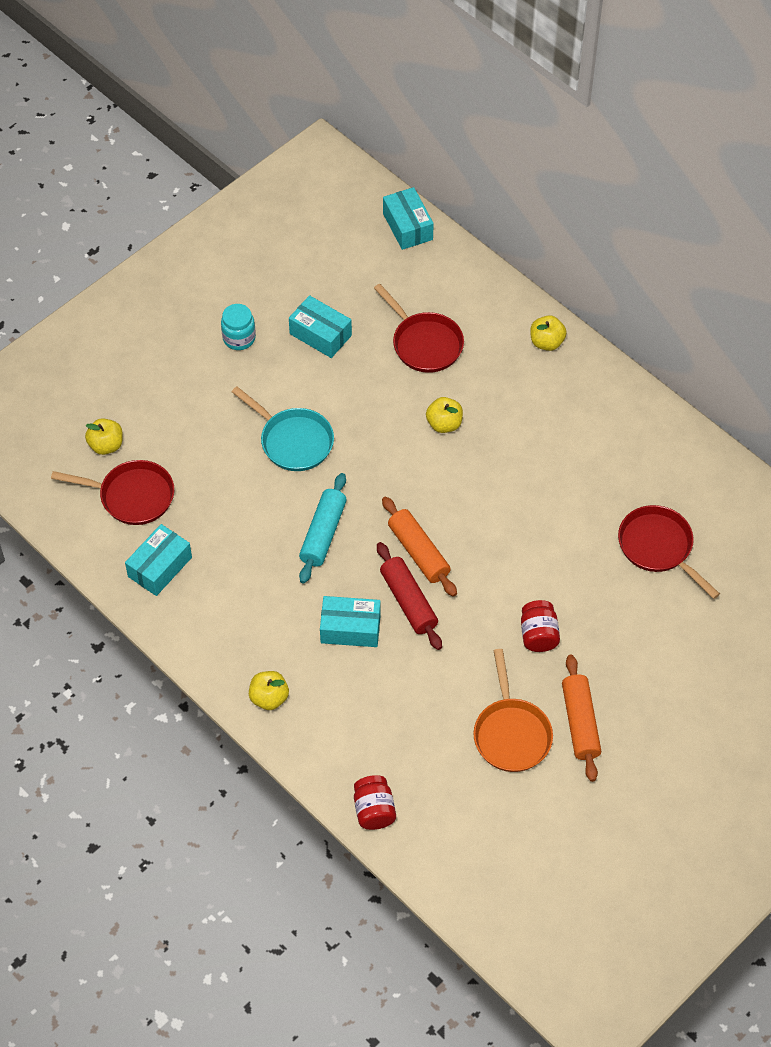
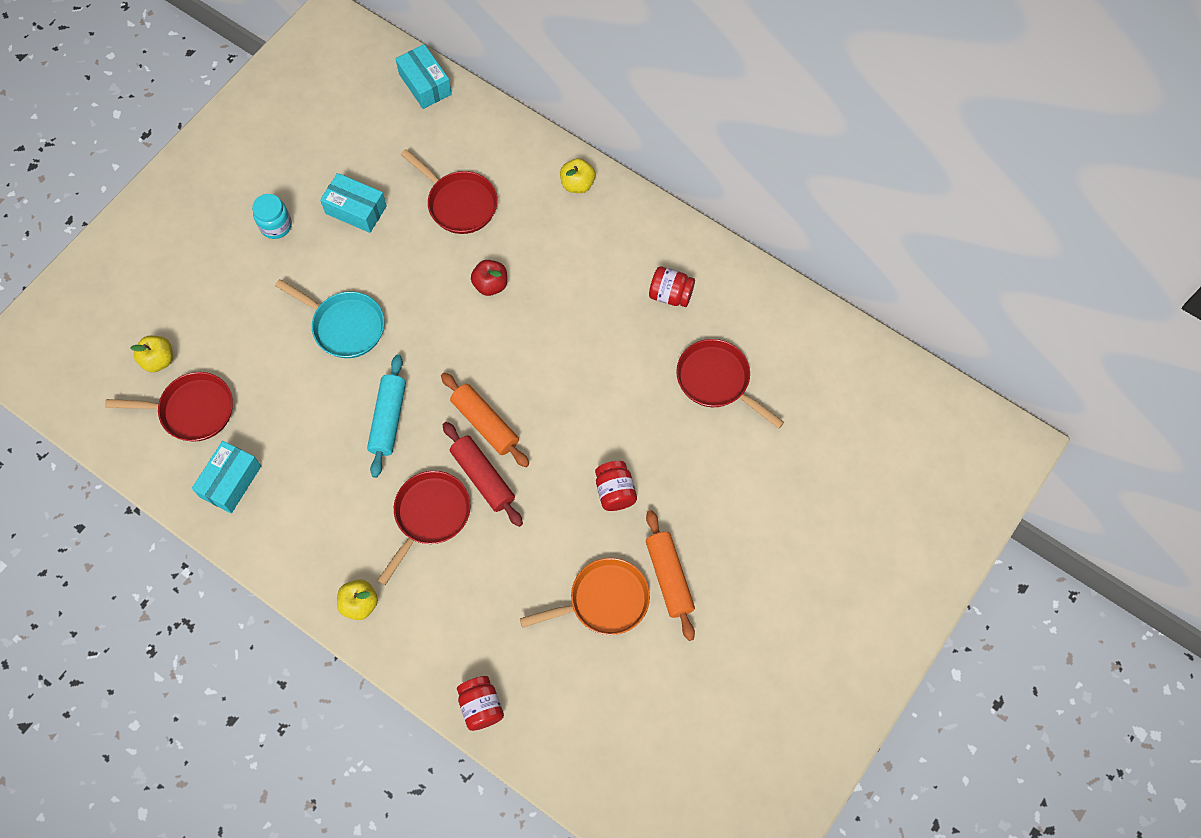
camera: 10 degrees left, 10 degrees up
turquoise box [320,596,381,647] -> red pan [377,471,471,585]
yellow apple [426,397,463,433] -> red apple [471,260,507,296]
orange pan [473,649,553,772] -> orange pan turned 90 degrees counterclockwise [520,558,650,635]
none -> red jar [649,266,695,307]

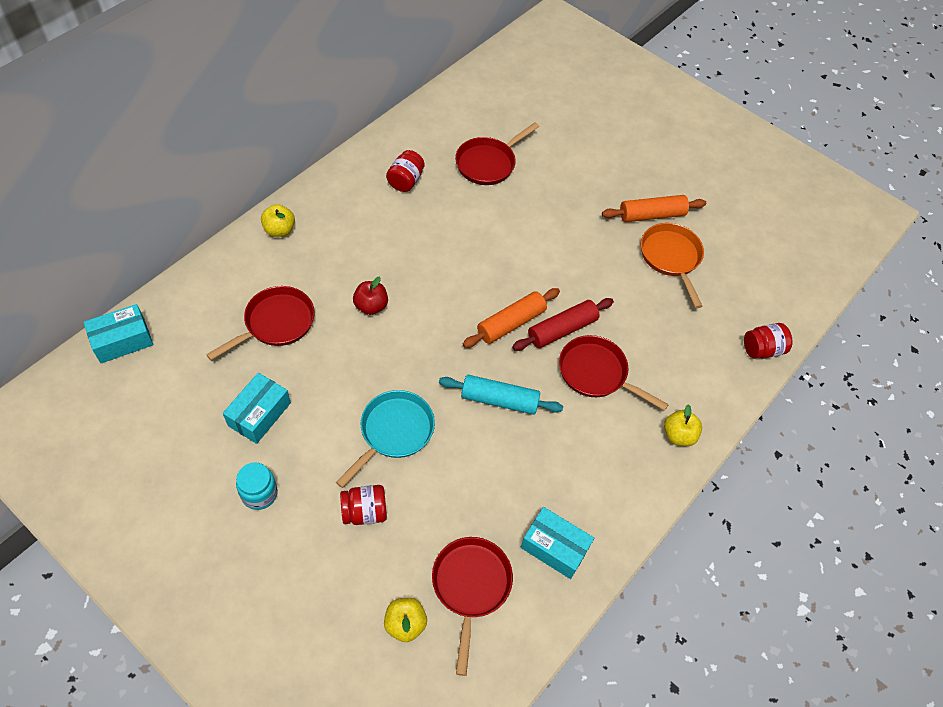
camera: 90 degrees left, 10 degrees down
red jar [595,461,637,511] -> red jar moved to [340,485,387,525]

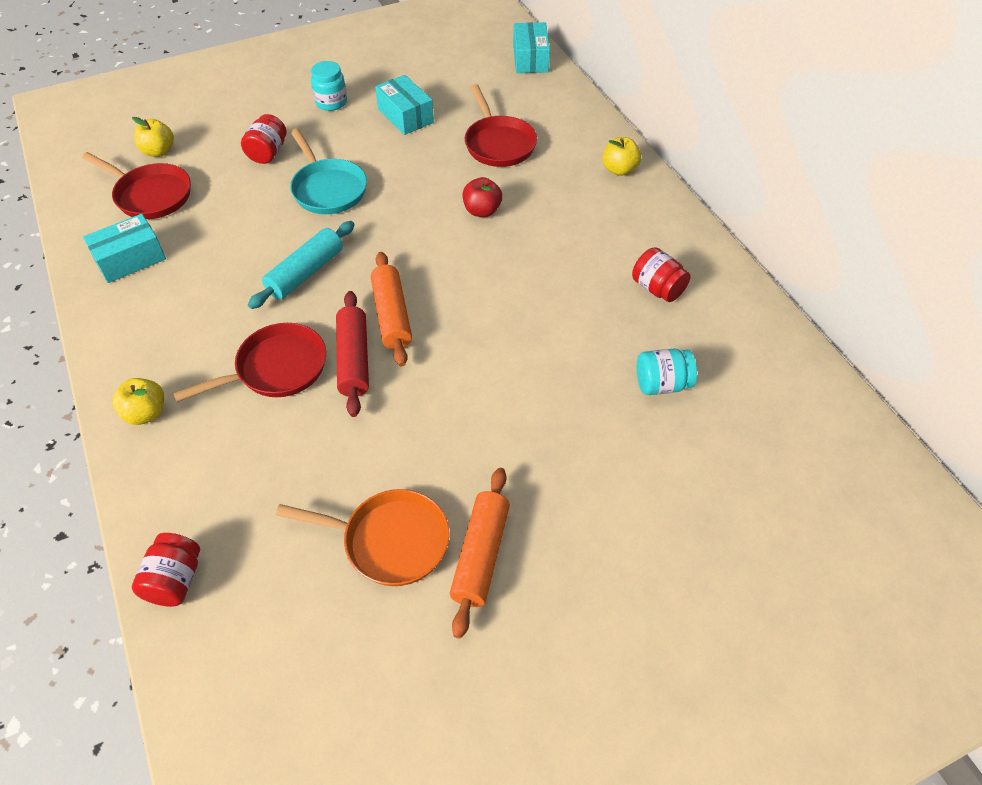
camera: 120 degrees right, 5 degrees down
red pan [455,122,539,185] -> turquoise jar [637,348,697,395]

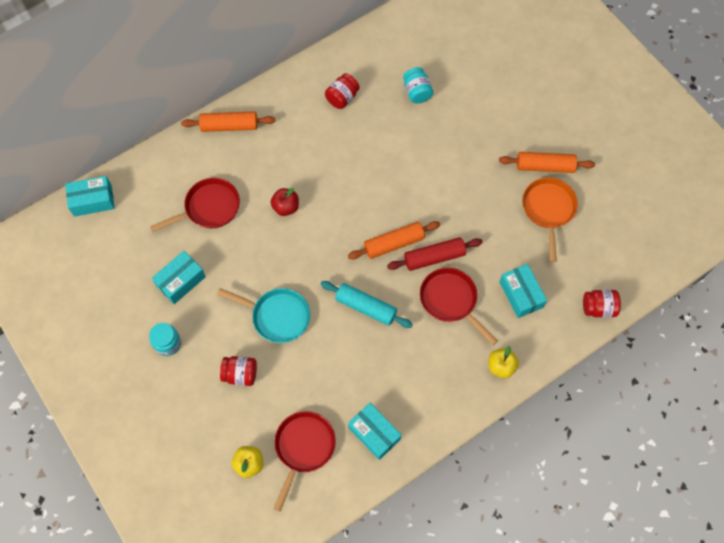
camera: 100 degrees left, 15 degrees up
turquoise pan [290,129,367,214] -> turquoise pan turned 60 degrees clockwise [217,288,310,343]
yellow apple [603,137,641,176] -> orange rolling pin [181,111,275,132]
none -> turquoise box [499,264,547,318]

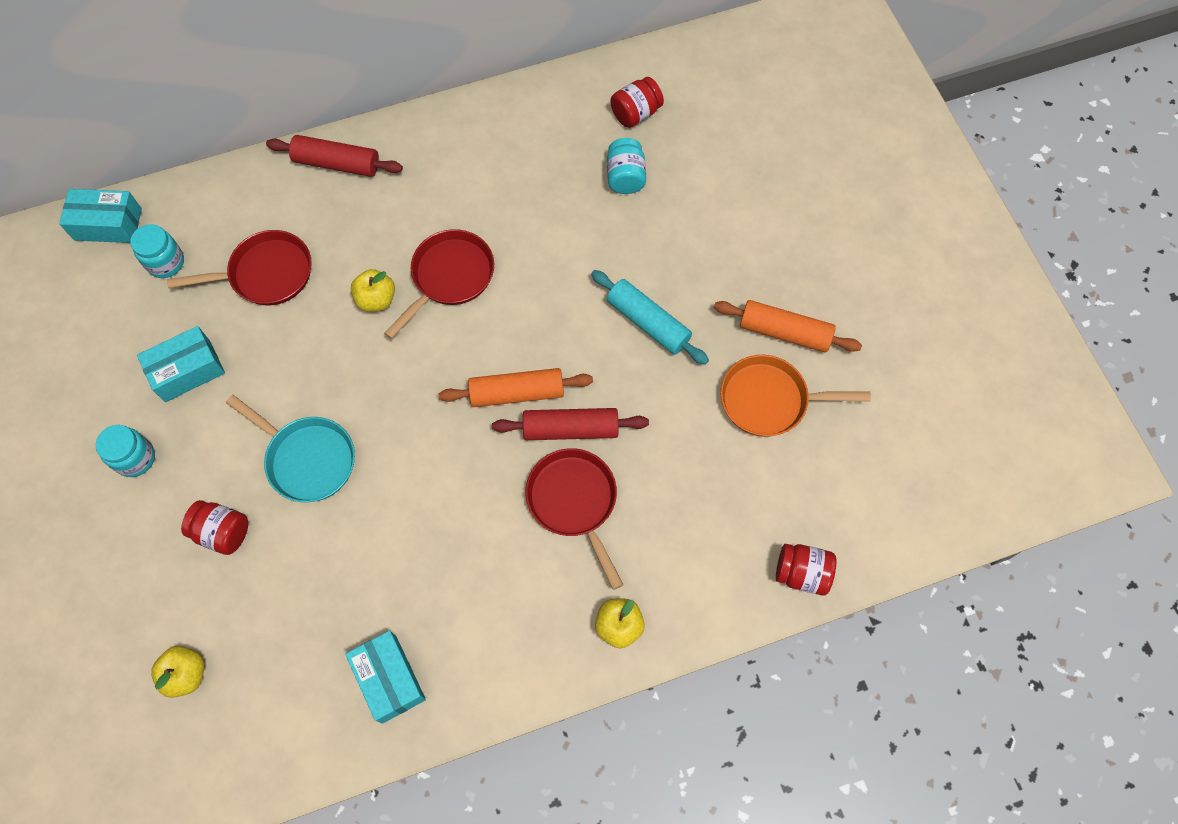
camera: 15 degrees right, 0 degrees up
orange rolling pin [181,111,275,132] -> red rolling pin [266,135,403,177]
red apple [271,188,299,216] -> yellow apple [351,269,395,312]
red pan [273,411,336,512] -> red pan moved to [384,229,494,339]
turquoise rolling pin [321,281,413,328] -> turquoise rolling pin moved to [591,270,709,365]
red jar [325,73,360,109] -> red jar moved to [610,77,664,128]
turquoise box [499,264,547,318] -> none
orange pan [522,177,578,262] -> orange pan turned 105 degrees counterclockwise [720,355,871,437]
none -> turquoise jar [130,224,184,278]

